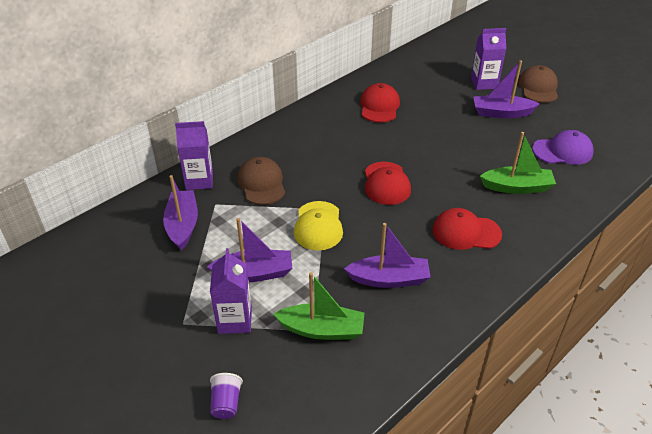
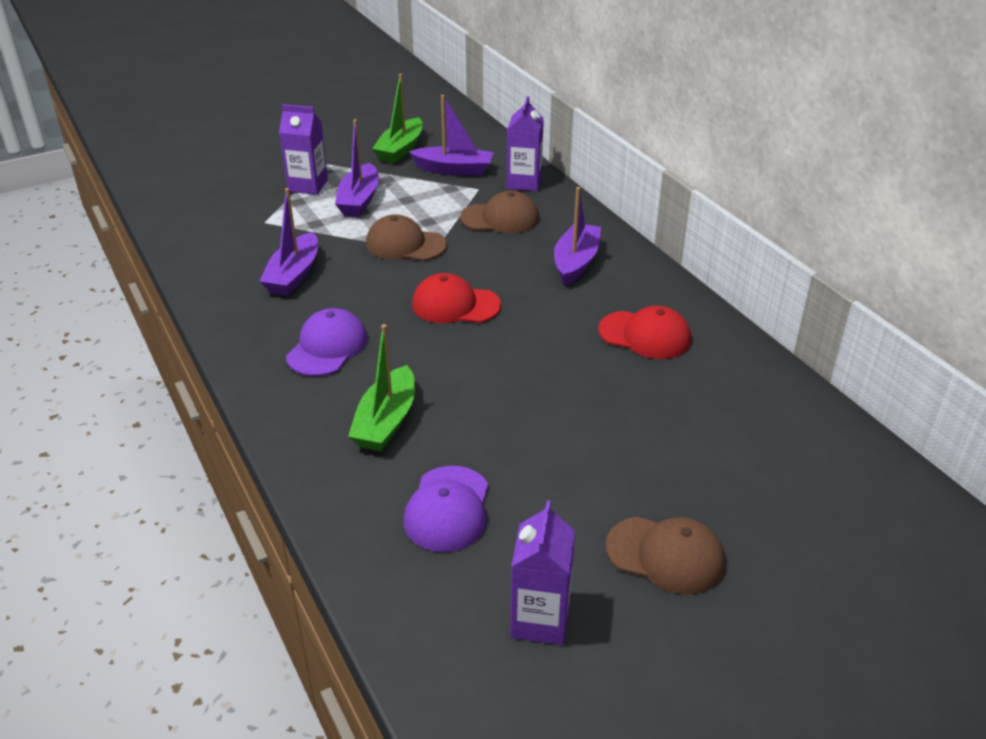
camera: 105 degrees right, 5 degrees down
purple cup [210,373,243,419] -> none
green boat [273,272,365,340] -> green boat moved to [372,74,422,163]
yellow cap [294,201,343,250] -> brown cap [366,214,447,261]
red cap [432,208,502,250] -> purple cap [286,308,368,376]
purple carton [471,28,506,90] -> purple carton moved to [510,500,575,645]
purple boat [474,60,539,118] -> purple boat moved to [554,187,601,285]

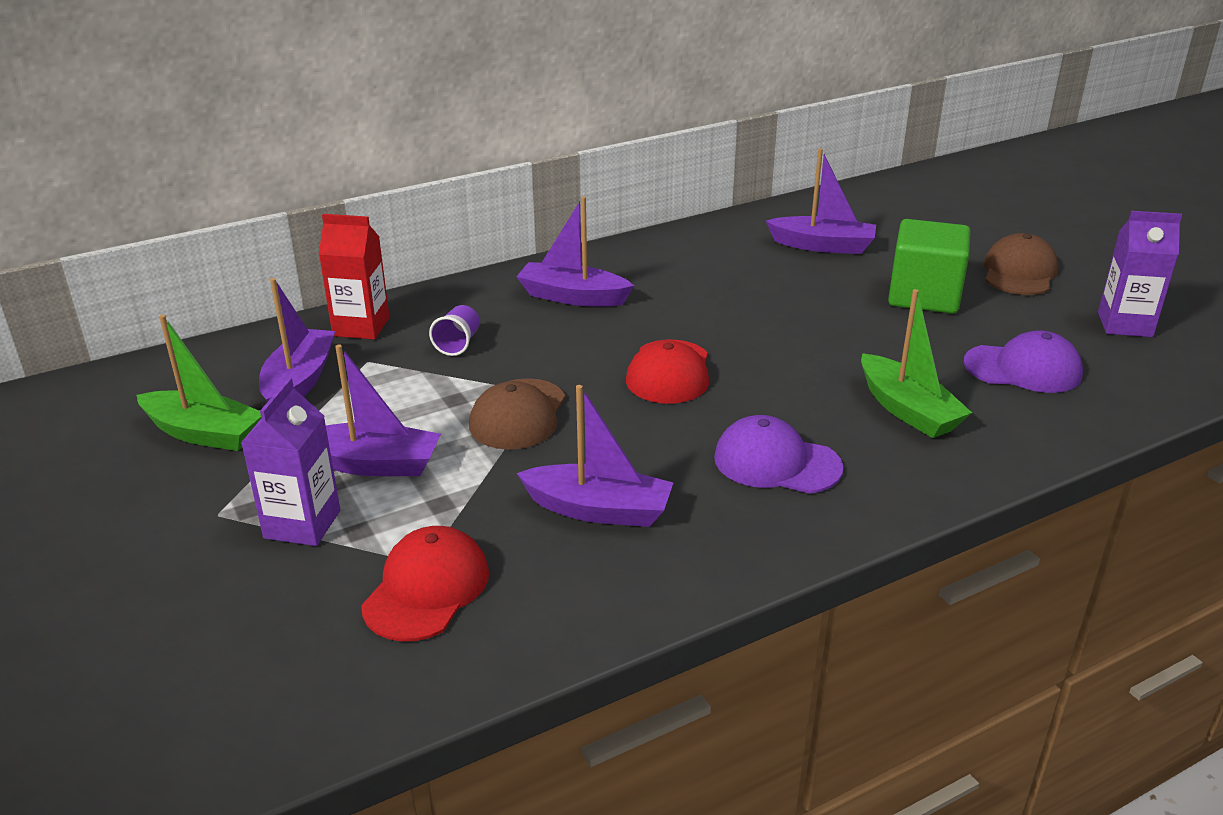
camera: 90 degrees left, 5 degrees down
green boat [348,324,415,451] -> green boat turned 45 degrees clockwise [861,289,972,438]
brown cap [460,191,539,233] -> purple cup [429,305,480,356]
purple carton [507,96,544,191] -> red carton [319,214,390,340]
red cap [598,306,691,359] -> red cap moved to [361,526,489,642]
none -> purple boat [766,148,876,254]
none -> green cube [888,219,971,314]

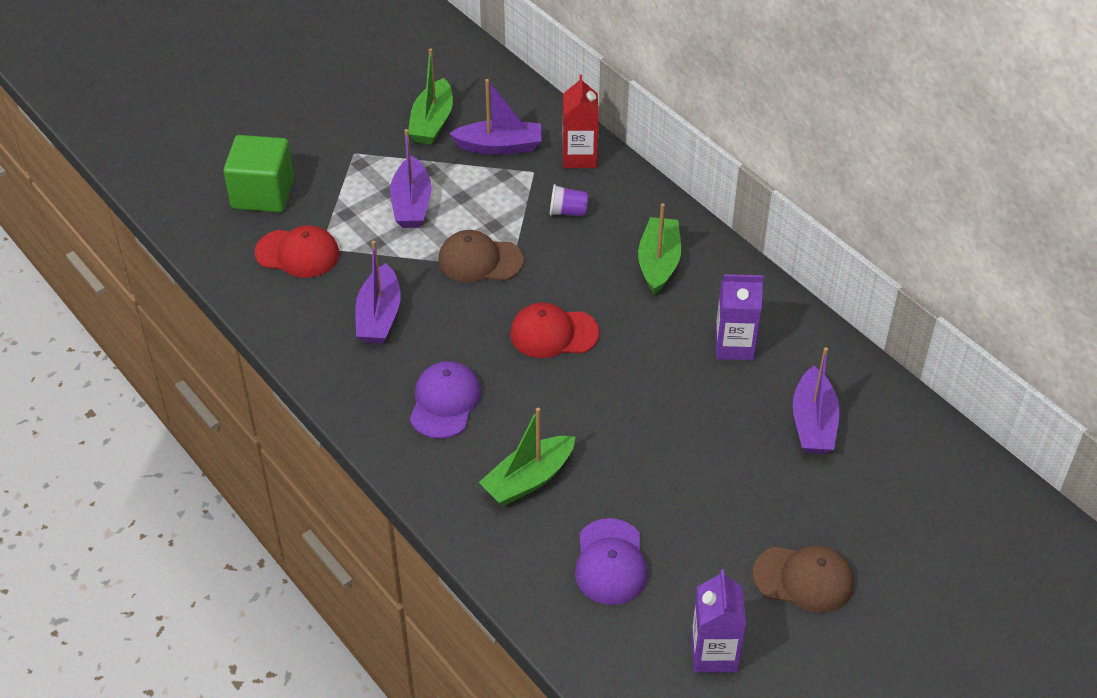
camera: 80 degrees right, 15 degrees up
purple carton [241,378,340,546] -> purple carton moved to [715,274,764,360]
purple boat [516,197,634,307] -> green boat [638,203,681,295]
green cube [888,219,971,314] -> green cube moved to [224,135,294,212]

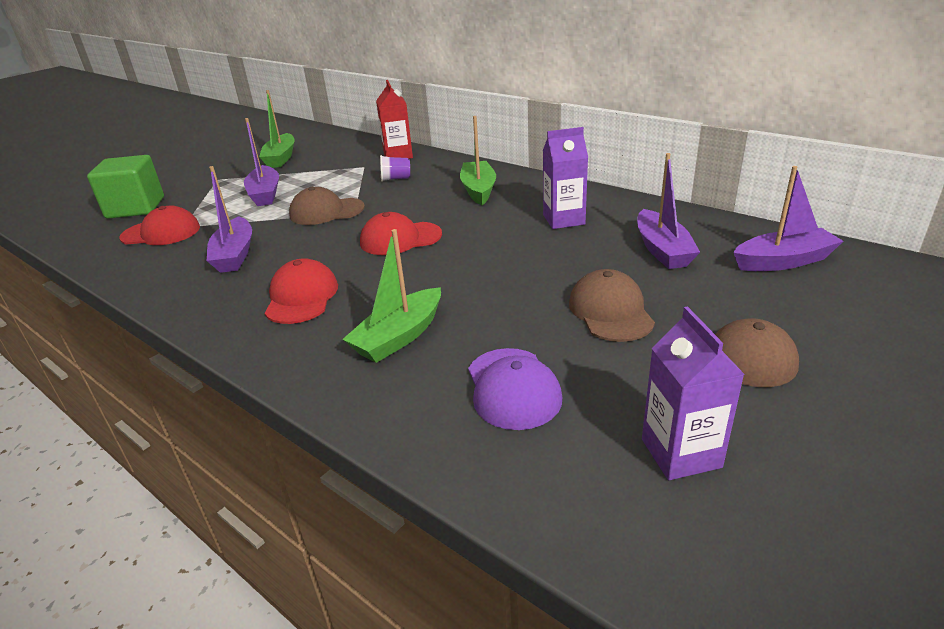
camera: 10 degrees left, 15 degrees down
purple cap [410,361,481,439] -> red cap [264,258,338,324]
purple boat [449,79,542,155] -> purple boat moved to [733,166,844,271]
none -> brown cap [569,269,655,342]

